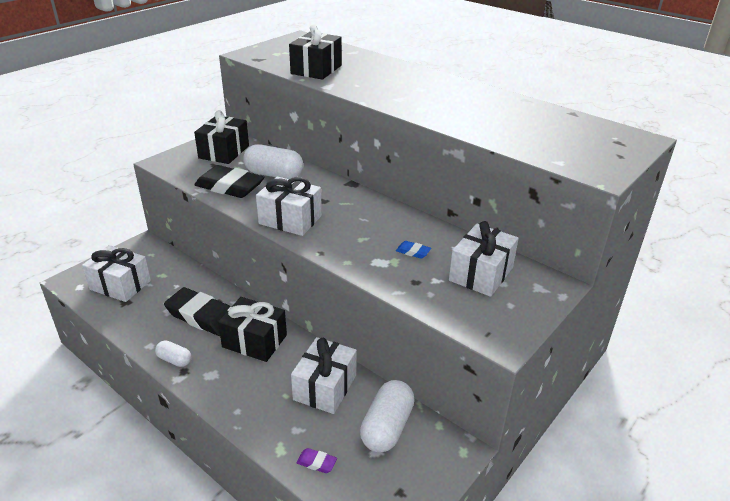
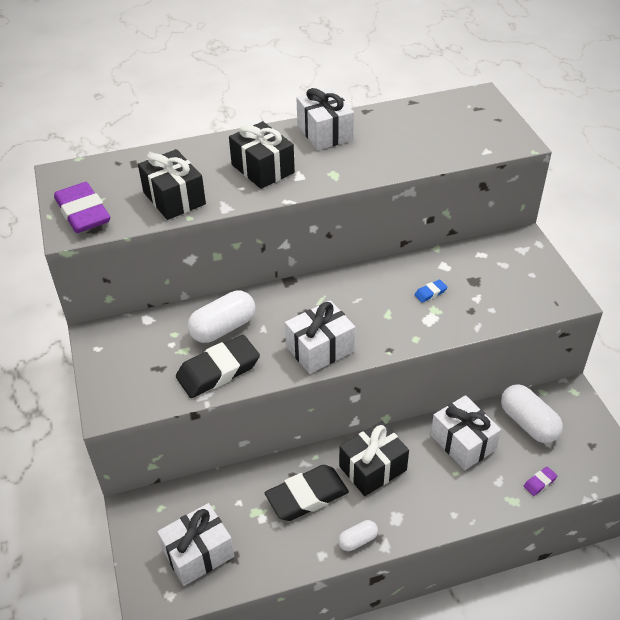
camera: 55 degrees left, 10 degrees up
black gift [194,110,249,164] -> black gift moved to [229,121,295,189]
white gift [449,221,519,297] -> white gift moved to [296,88,354,150]
none -> purple eraser [54,182,110,233]

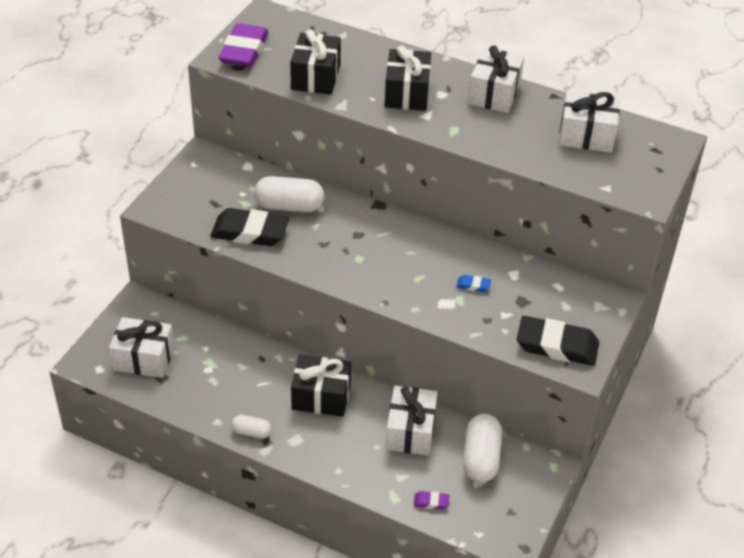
camera: 40 degrees right, 0 degrees up
black eraser [265,465,349,521] -> black eraser moved to [517,316,599,366]
white gift [285,300,355,374] -> white gift moved to [559,92,620,153]

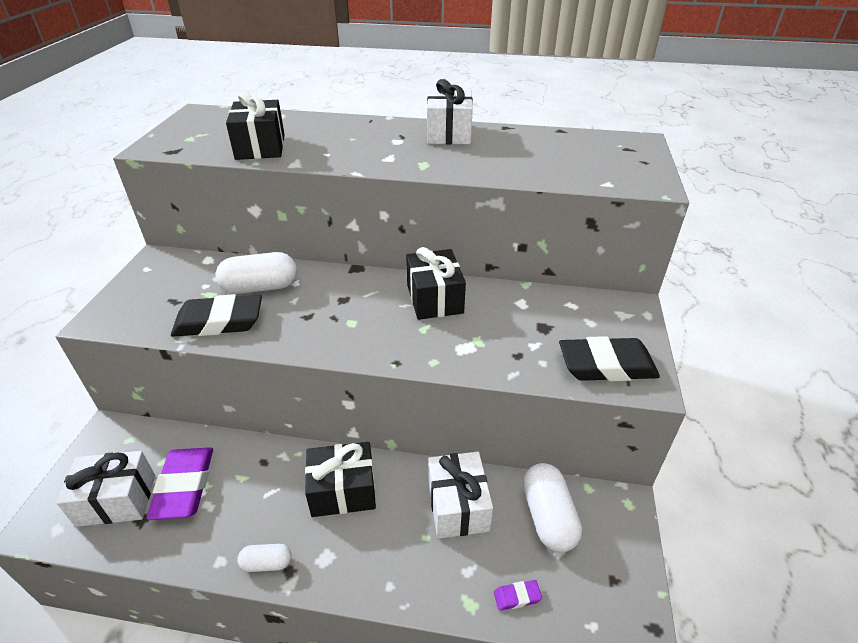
camera: 15 degrees left, 5 degrees down
purple eraser [219,23,269,67] -> purple eraser moved to [147,447,213,520]
black gift [385,46,431,111] -> black gift moved to [406,247,466,320]
blue eraser [457,275,491,292] -> none
white gift [559,92,620,153] -> none

